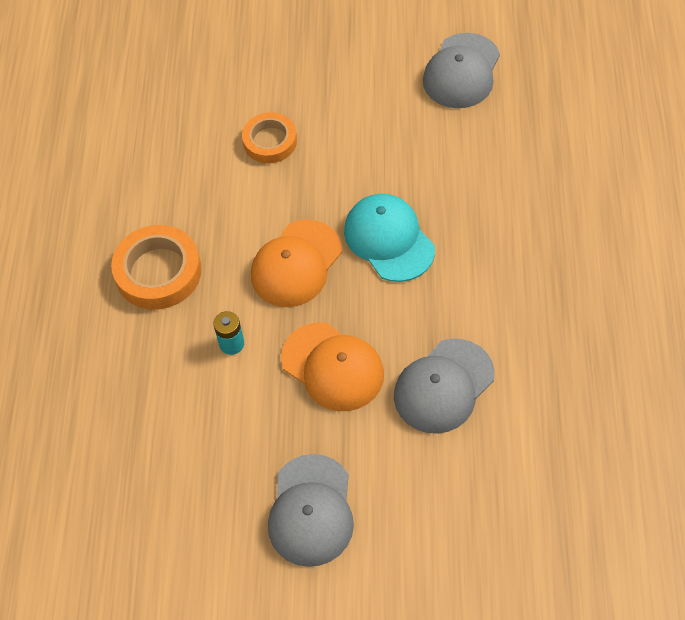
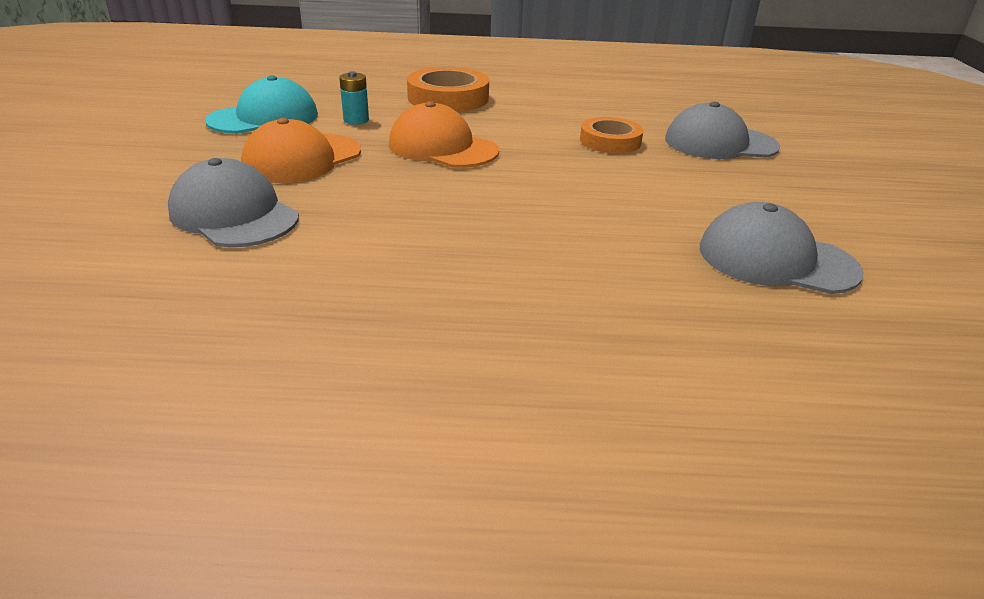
camera: 85 degrees right, 25 degrees down
grey cap [268,454,354,567] -> grey cap moved to [665,102,780,159]
turquoise cap [344,194,435,282] -> turquoise cap moved to [205,75,318,134]

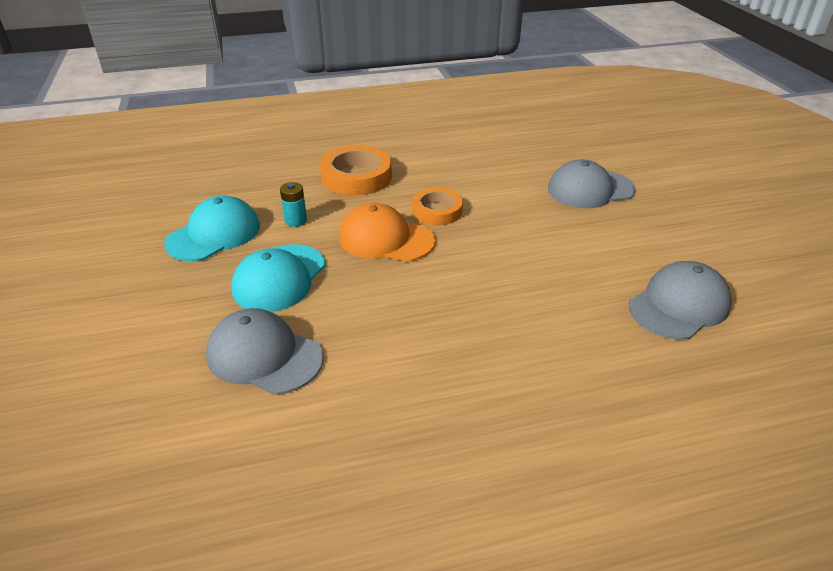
camera: 15 degrees left, 5 degrees up
orange cap [241,118,361,183] -> turquoise cap [232,244,325,312]
orange tape [580,117,643,154] -> orange tape moved to [412,188,463,225]
grey cap [700,202,864,294] -> grey cap turned 135 degrees clockwise [629,261,732,340]

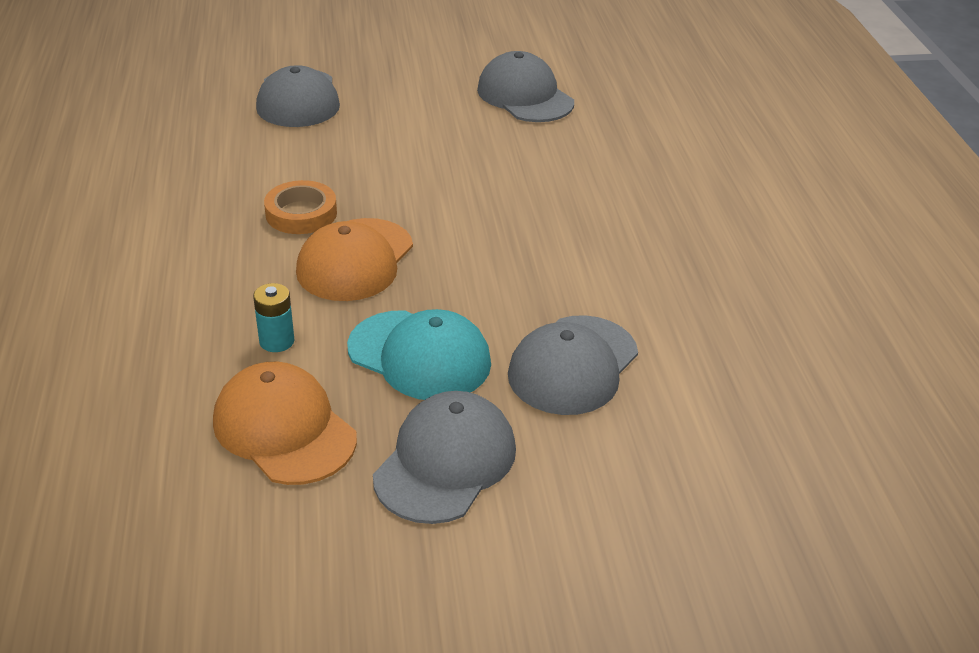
camera: 85 degrees left, 0 degrees up
turquoise cap [164,195,260,261] -> orange cap [213,362,357,485]
orange tape [320,145,392,196] -> none
none -> grey cap [373,391,516,524]

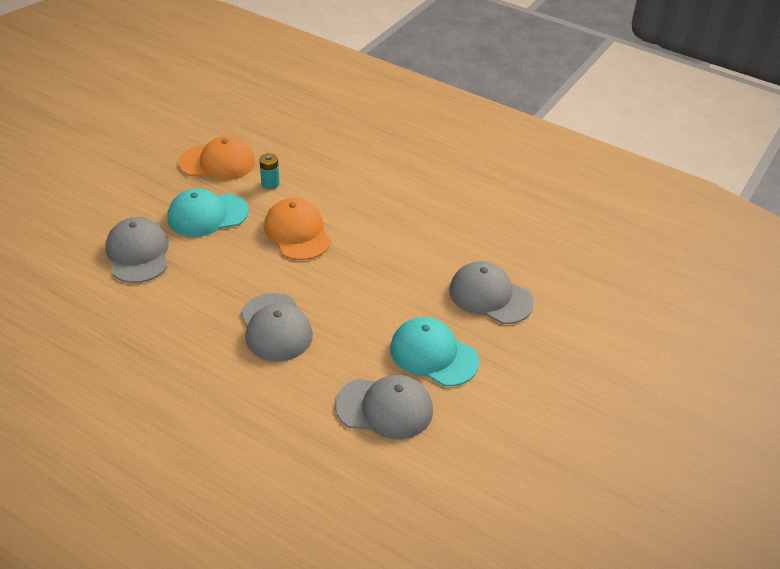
camera: 130 degrees right, 5 degrees up
orange tape [264,180,337,234] -> none
grey cap [373,391,516,524] -> grey cap moved to [241,293,313,362]
none -> turquoise cap [390,317,479,386]

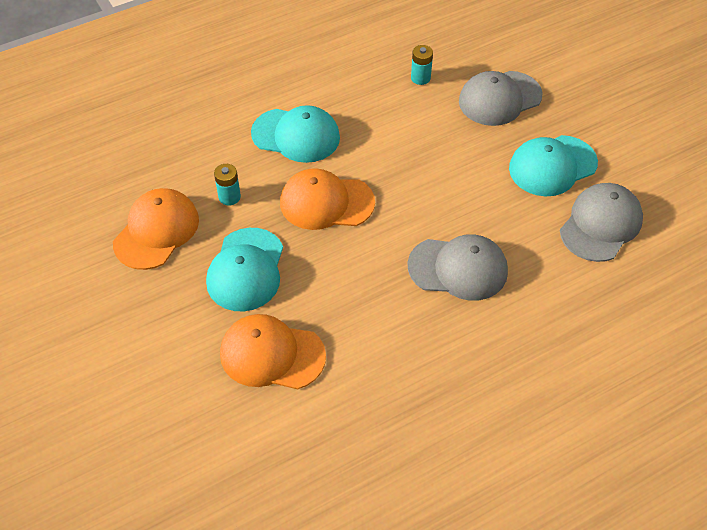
camera: 60 degrees left, 10 degrees up
grey cap [106,217,169,283] -> orange cap [220,314,326,389]
none -> turquoise cap [251,105,340,163]
none -> turquoise battery [411,45,433,85]

